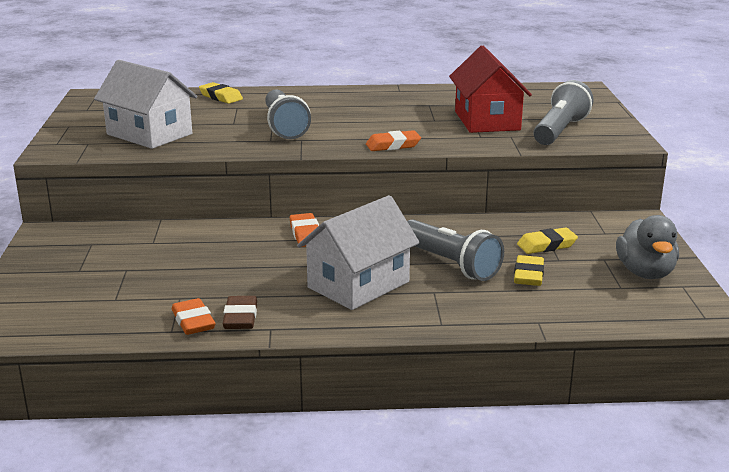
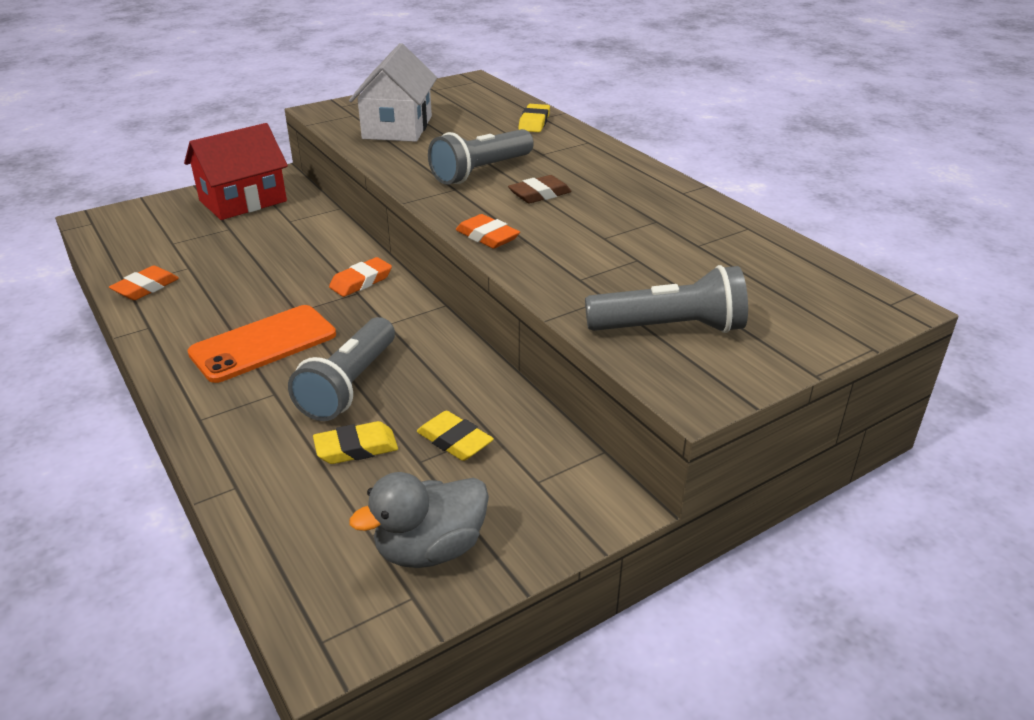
camera: 60 degrees right, 10 degrees up
brown eraser [223,296,257,329] -> brown eraser moved to [508,175,572,203]
white house [297,195,420,310] -> orange phone [187,305,336,383]
red house [449,46,532,133] -> red house moved to [184,123,288,220]

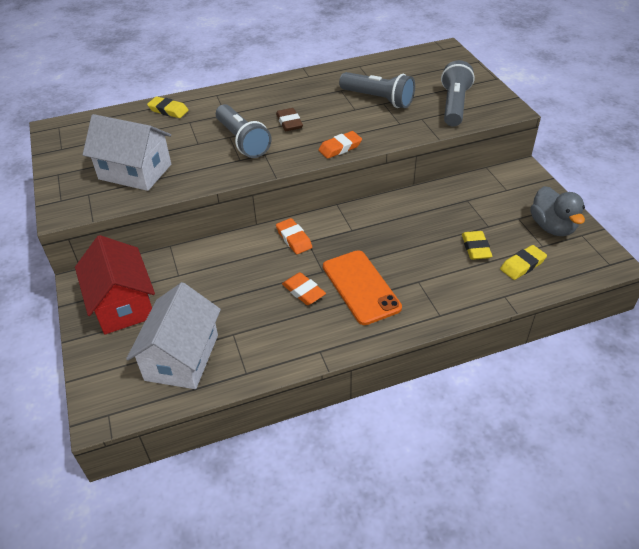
camera: 75 degrees left, 10 degrees up
orange eraser [109,266,179,300] -> orange eraser moved to [282,272,326,305]
grey flashlight [288,317,395,421] -> grey flashlight moved to [339,72,415,108]
yellow eraser [417,411,494,461] -> yellow eraser moved to [500,245,547,280]
none -> white house [126,282,221,389]

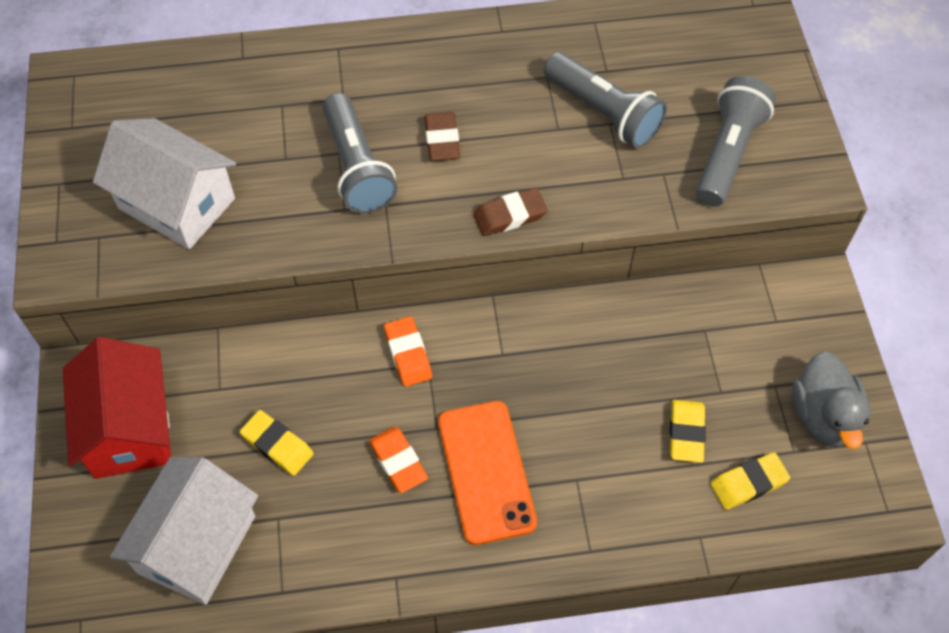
camera: 10 degrees right, 15 degrees up
yellow eraser [147,97,189,118] -> yellow eraser moved to [240,410,314,476]
orange eraser [318,131,362,159] -> brown eraser [473,188,548,236]

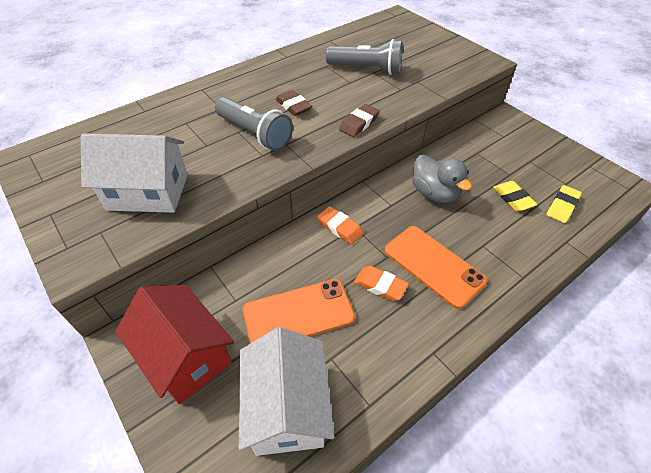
camera: 30 degrees left, 10 degrees down
yellow eraser [240,410,314,476] -> orange phone [243,279,355,343]
grey flashlight [696,76,776,207] -> none
grey duck [792,352,871,449] -> grey duck moved to [412,155,472,203]

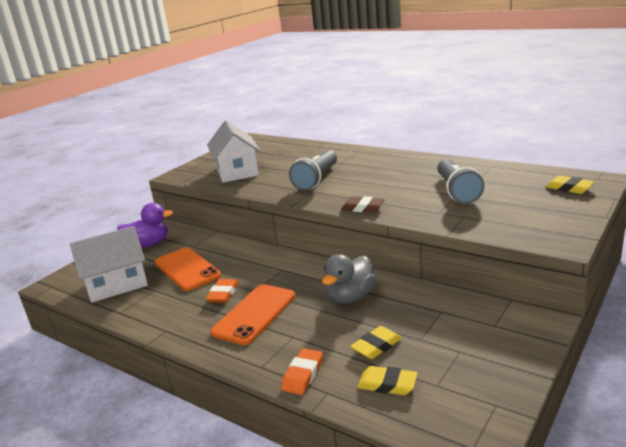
camera: 75 degrees right, 25 degrees down
red house [115,285,234,404] -> purple duck [117,203,174,248]
brown eraser [276,90,312,116] -> none
orange eraser [317,206,364,245] -> orange eraser moved to [281,348,323,395]
none -> yellow eraser [546,175,595,194]

